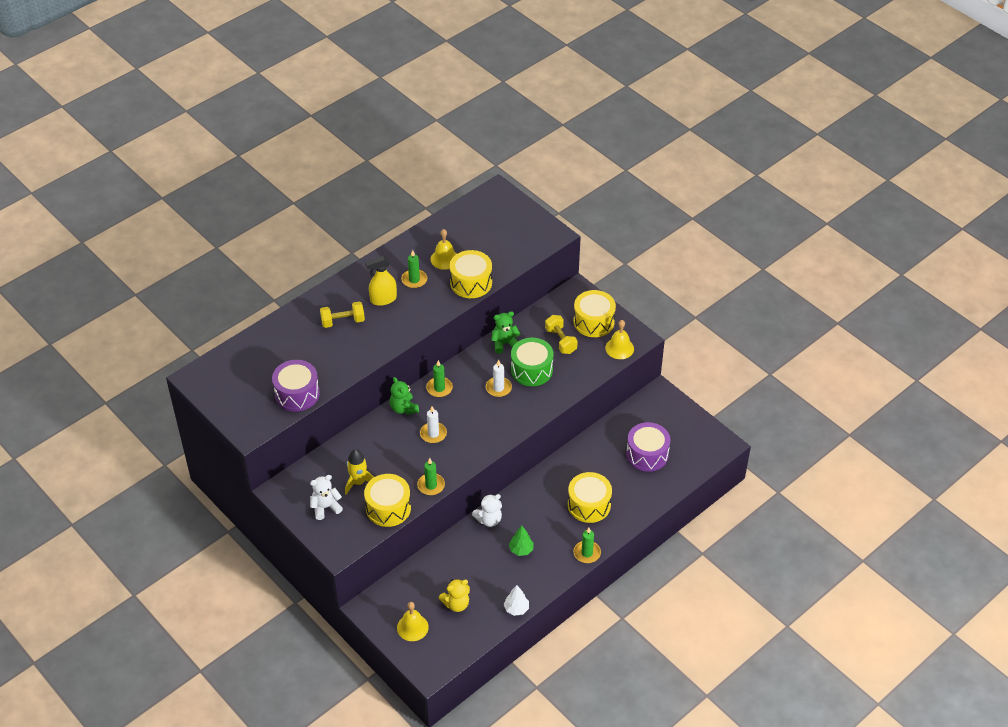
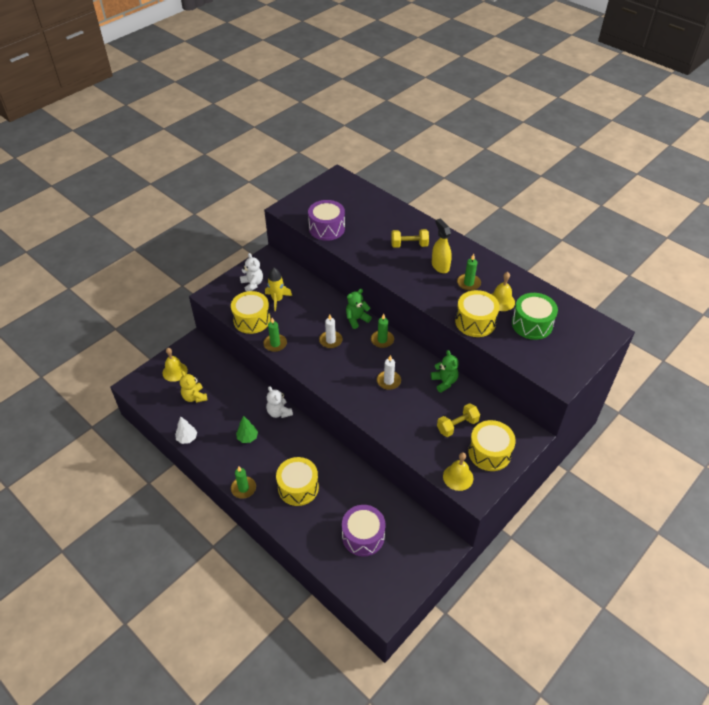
camera: 85 degrees right, 0 degrees up
yellow dumbbell [320,301,365,328] -> yellow dumbbell turned 75 degrees counterclockwise [391,229,429,248]
green drum [511,338,553,386] -> green drum moved to [512,293,558,340]

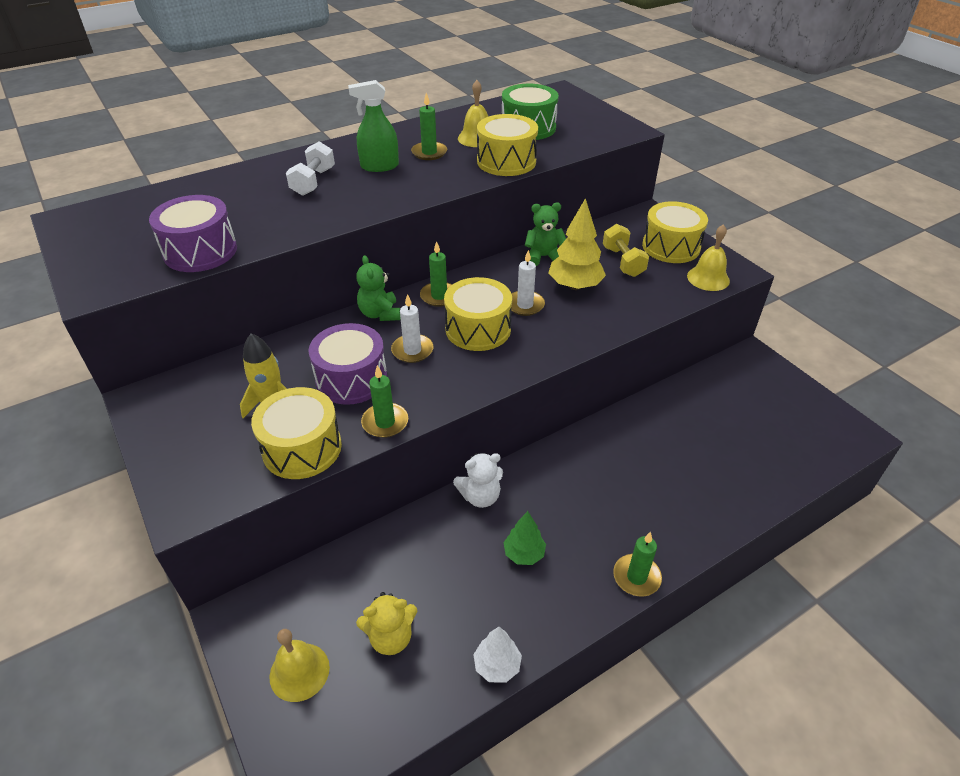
camera: 75 degrees left, 5 degrees down
white teddy bear [240,253,263,292] -> none
yellow drum [276,457,319,506] -> yellow drum moved to [444,277,512,351]
purple drum [342,505,386,557] -> purple drum moved to [309,323,387,405]
yellow dumbbell [391,229,429,248] -> white dumbbell [286,141,335,196]
yellow spray bottle [432,218,452,273] -> green spray bottle [348,80,399,172]
none -> yellow tree [549,198,606,290]

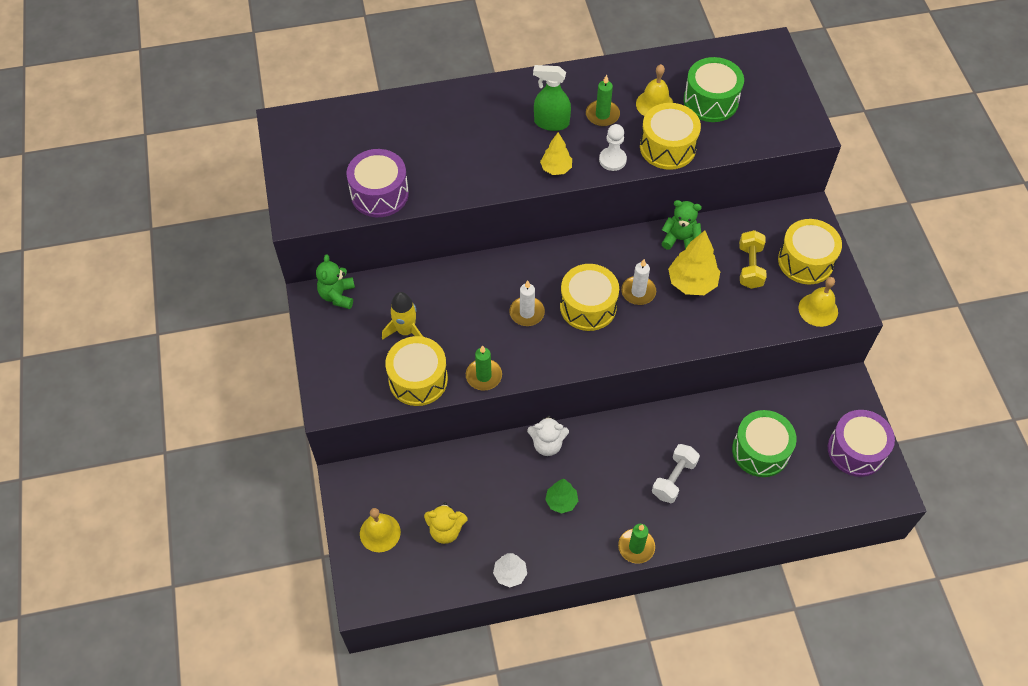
camera: 20 degrees right, 15 degrees up
white dumbbell [286,141,335,196] -> white dumbbell moved to [652,444,700,503]
purple drum [309,323,387,405] -> purple drum moved to [828,410,895,477]
green teddy bear [356,255,400,321] -> green teddy bear moved to [316,254,355,309]
green candle [420,241,452,307] -> none
none -> yellow tree [540,132,572,175]
none -> white pawn [599,124,627,171]
none -> green drum [732,410,797,477]

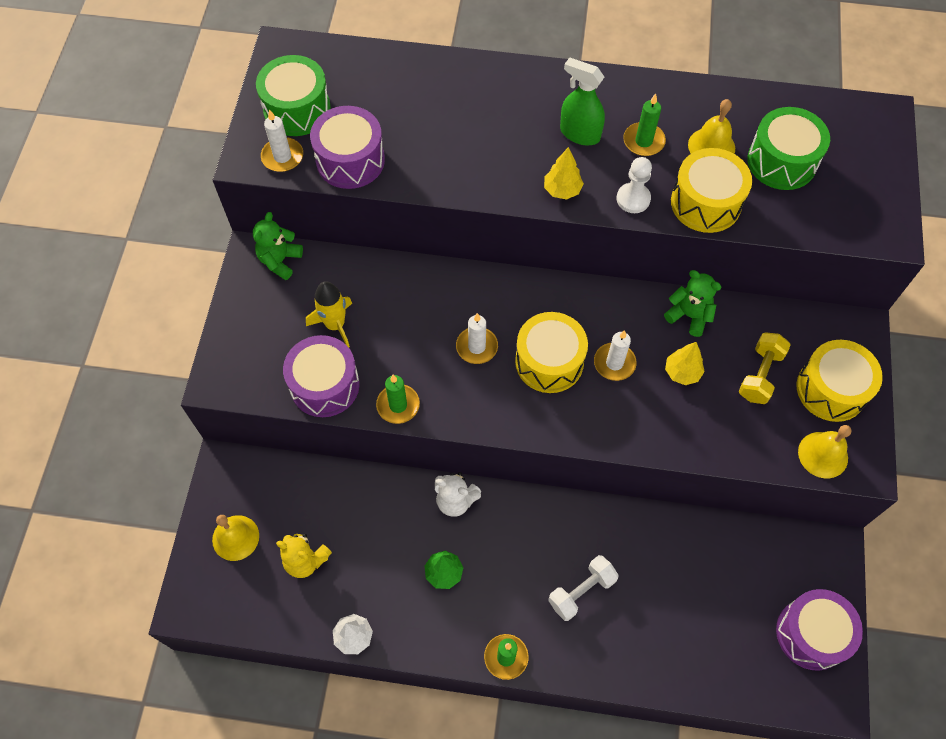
camera: 20 degrees right, 5 degrees up
yellow drum [385,336,448,406] -> purple drum [283,335,360,417]
yellow tree [668,231,720,295] -> yellow tree [665,342,705,385], size x0.62
green drum [732,410,797,477] -> green drum moved to [256,55,331,136]
none -> white candle [261,109,303,172]

